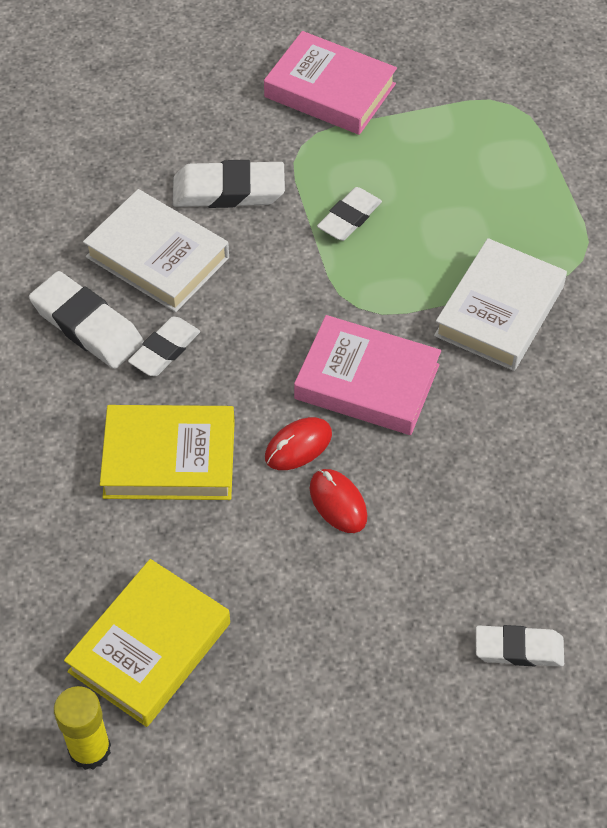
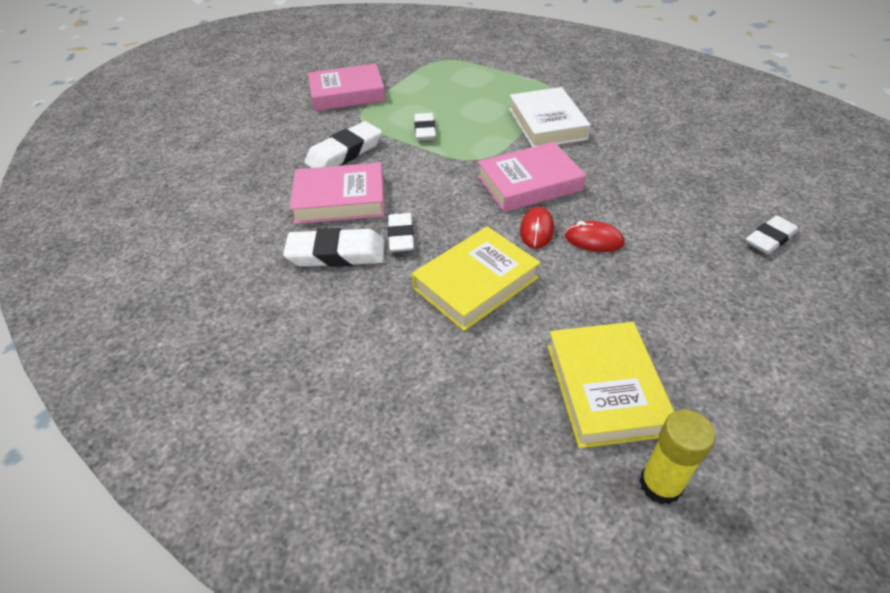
camera: 40 degrees left, 10 degrees down
white book [83,189,229,312] -> pink book [289,162,385,224]

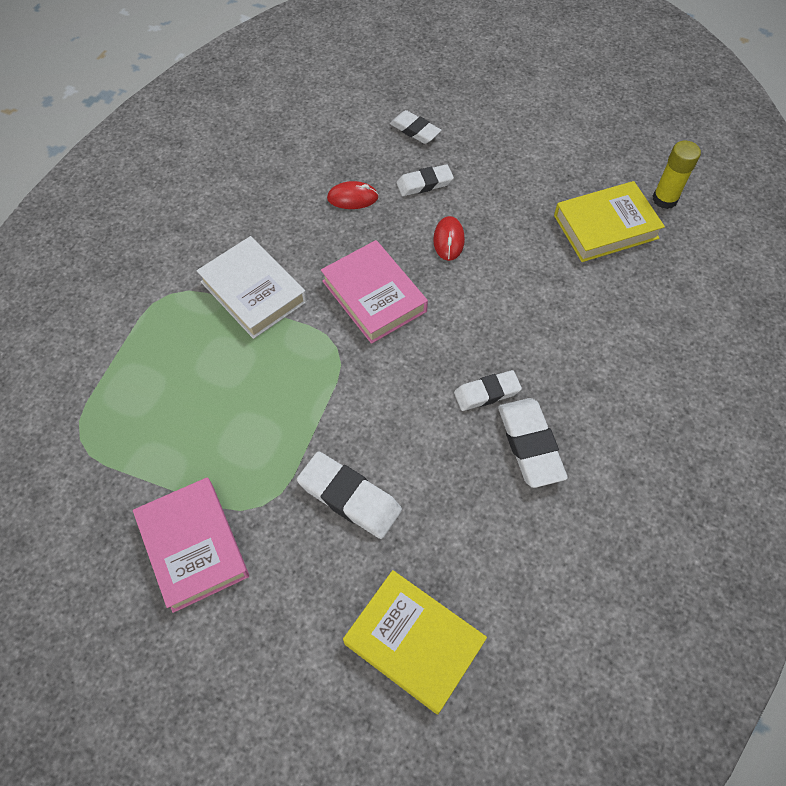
camera: 105 degrees left, 15 degrees up
pink book [289,162,385,224] -> none
yellow book [412,226,541,331] -> yellow book moved to [343,570,487,714]
white eraser [414,113,436,141] -> white eraser moved to [397,164,454,196]
white book [509,87,591,147] -> white book turned 75 degrees clockwise [197,236,307,339]
red mouse [520,207,554,249] -> red mouse moved to [327,181,379,209]

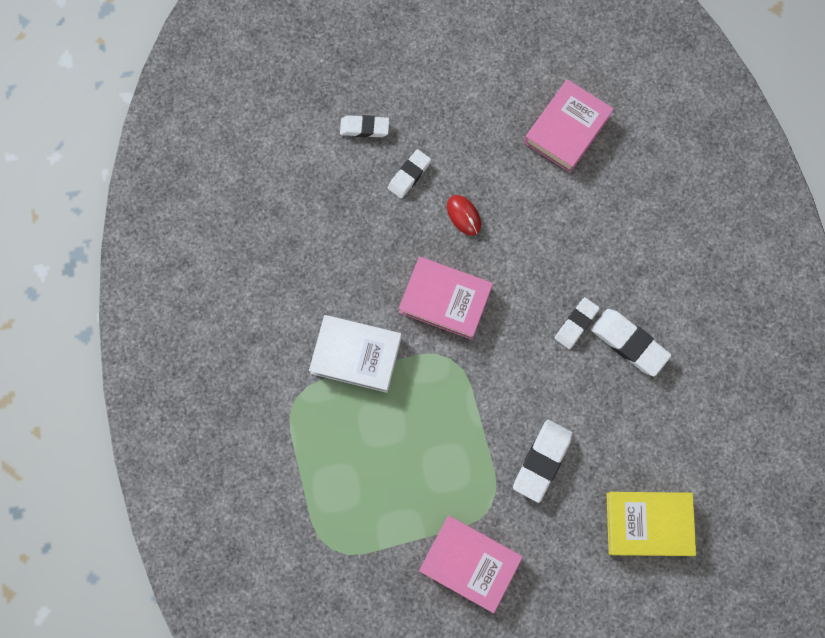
camera: 35 degrees left, 15 degrees up
white eraser [297,451,402,539] -> white eraser turned 60 degrees counterclockwise [513,420,573,503]
red mouse [327,181,379,209] -> none
yellow book [554,181,665,262] -> pink book [524,79,614,172]
yellow glue stick [653,141,701,209] -> none

